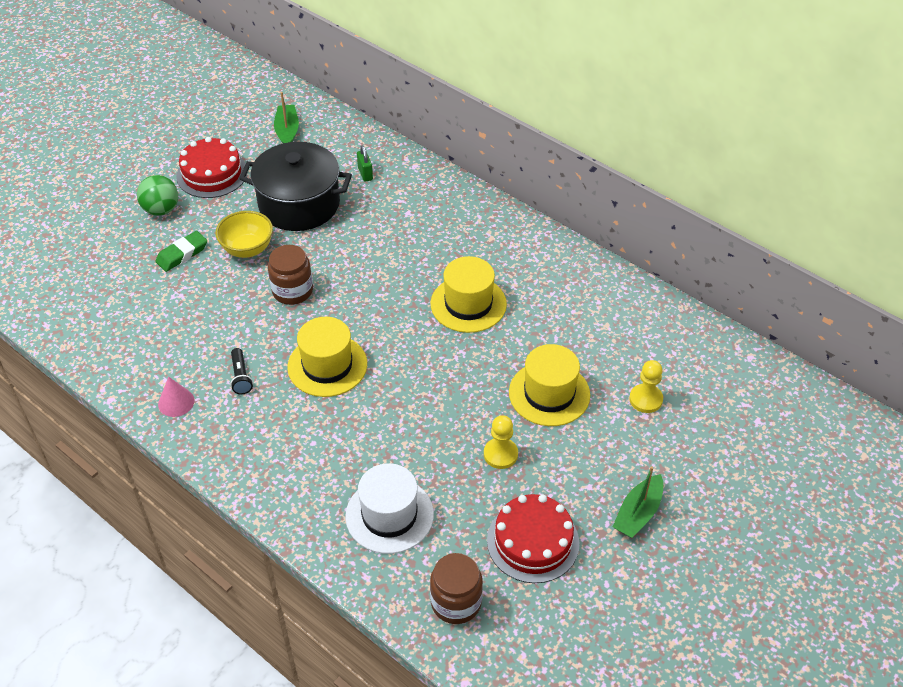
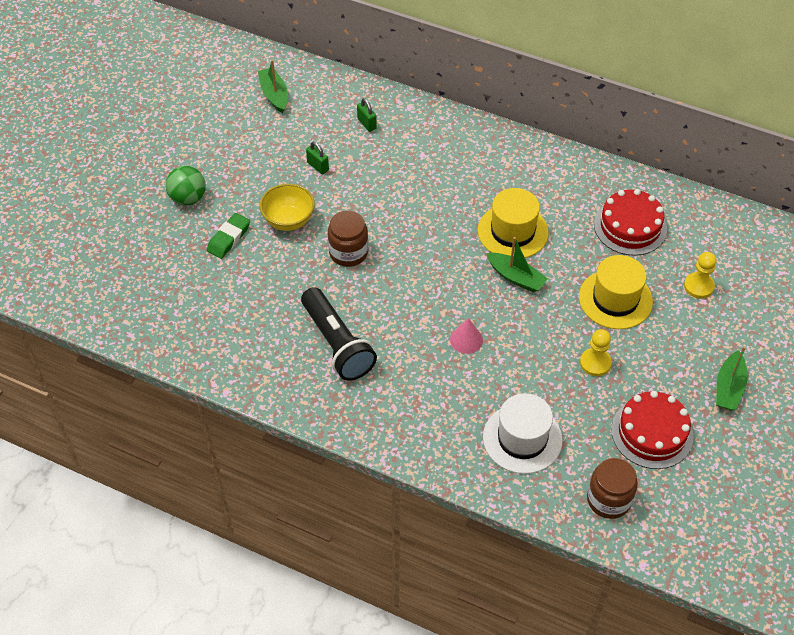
camera: 15 degrees left, 5 degrees up
pink cone [158,377,195,417] -> pink cone moved to [450,318,483,354]
red cake [176,137,248,198] -> red cake moved to [594,189,667,256]
black flashlight [230,348,253,394] -> black flashlight [301,287,377,381], size x2.17
black pot [239,142,352,231] -> green padlock [306,142,329,174]
yellow hat [288,317,367,397] -> none
none -> green boat [486,237,548,292]

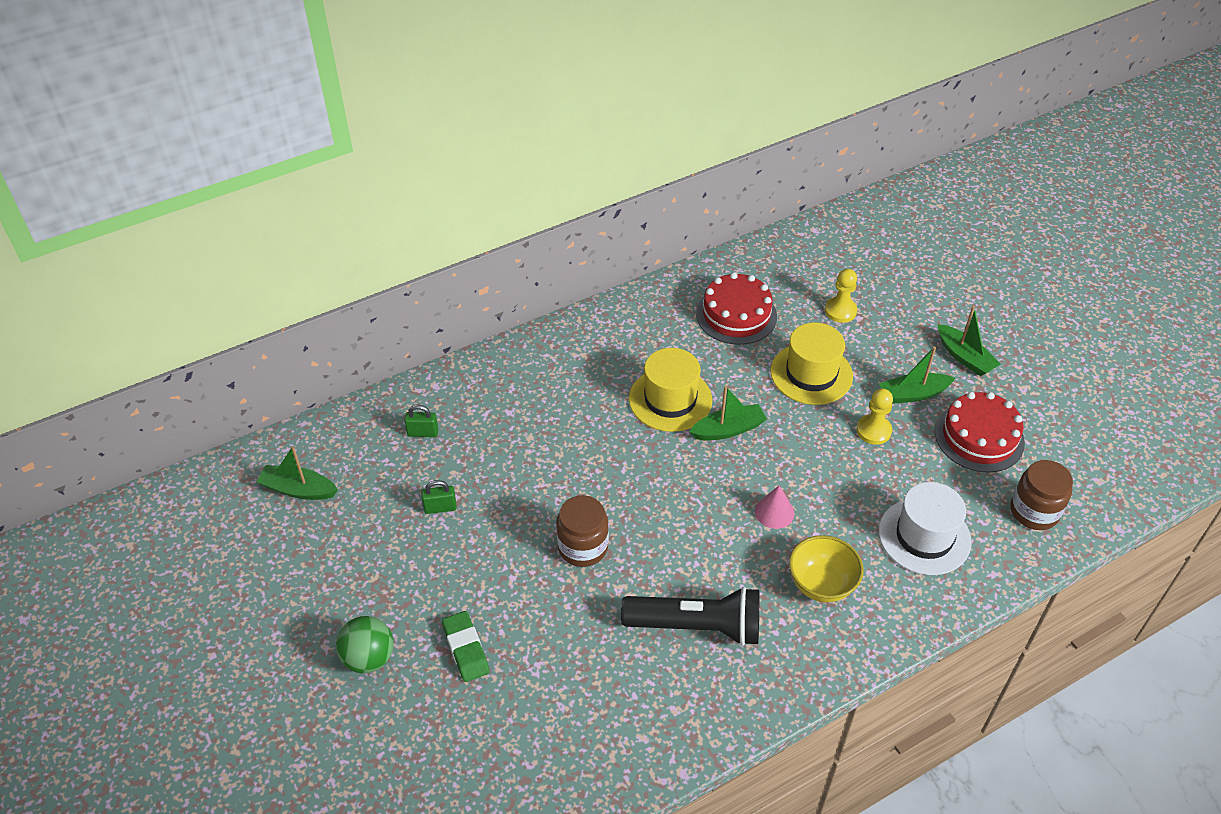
camera: 55 degrees left, 5 degrees down
yellow bowl [260,184,315,231] -> yellow bowl moved to [789,535,864,602]
none -> green boat [879,347,955,404]

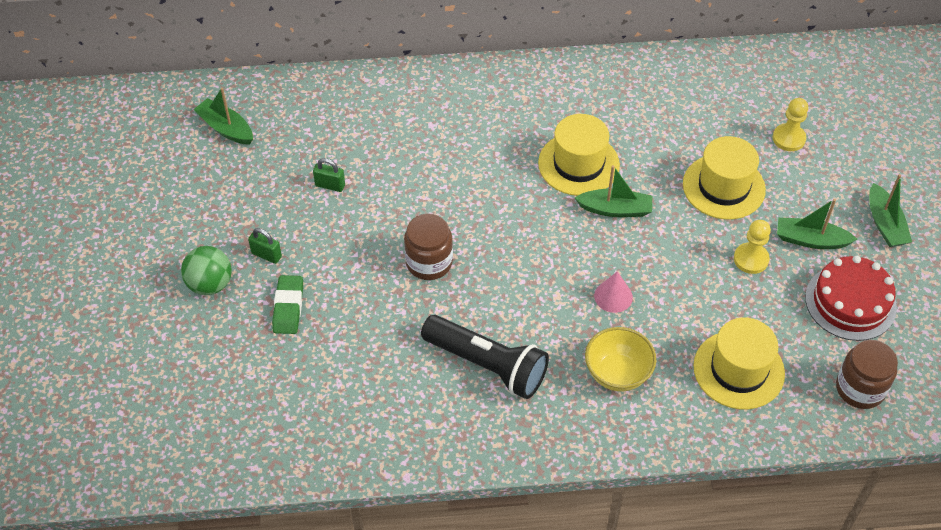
camera: 25 degrees right, 5 degrees up
green padlock [404,405,438,437] -> green padlock moved to [248,228,282,264]
red cake [696,272,777,345] -> none
white hat [879,482,971,575] -> yellow hat [693,318,785,409]

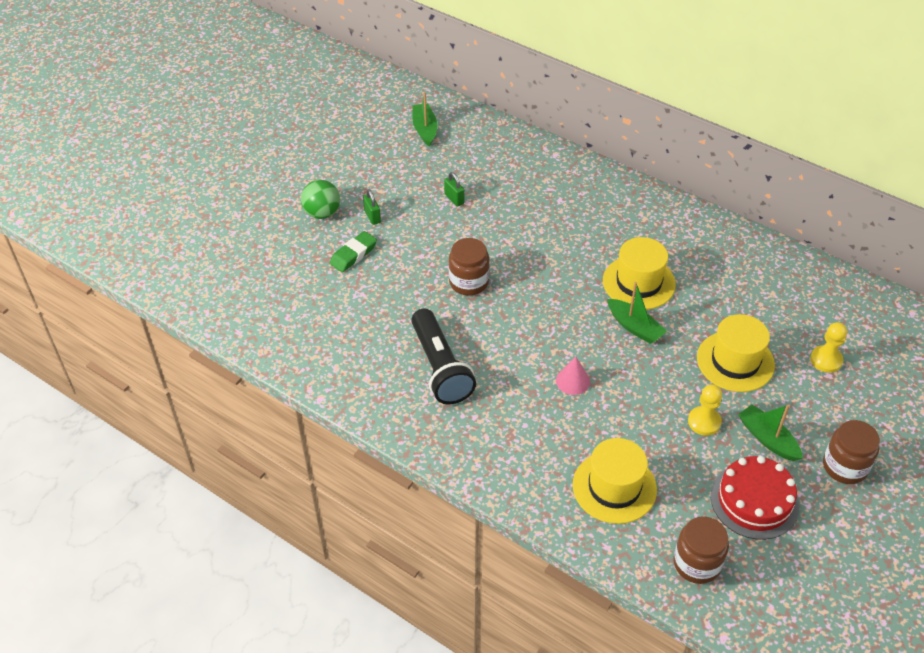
camera: 40 degrees right, 5 degrees down
yellow bowl [585,327,656,392] -> none
green boat [869,174,912,247] -> brown jar [823,420,880,484]

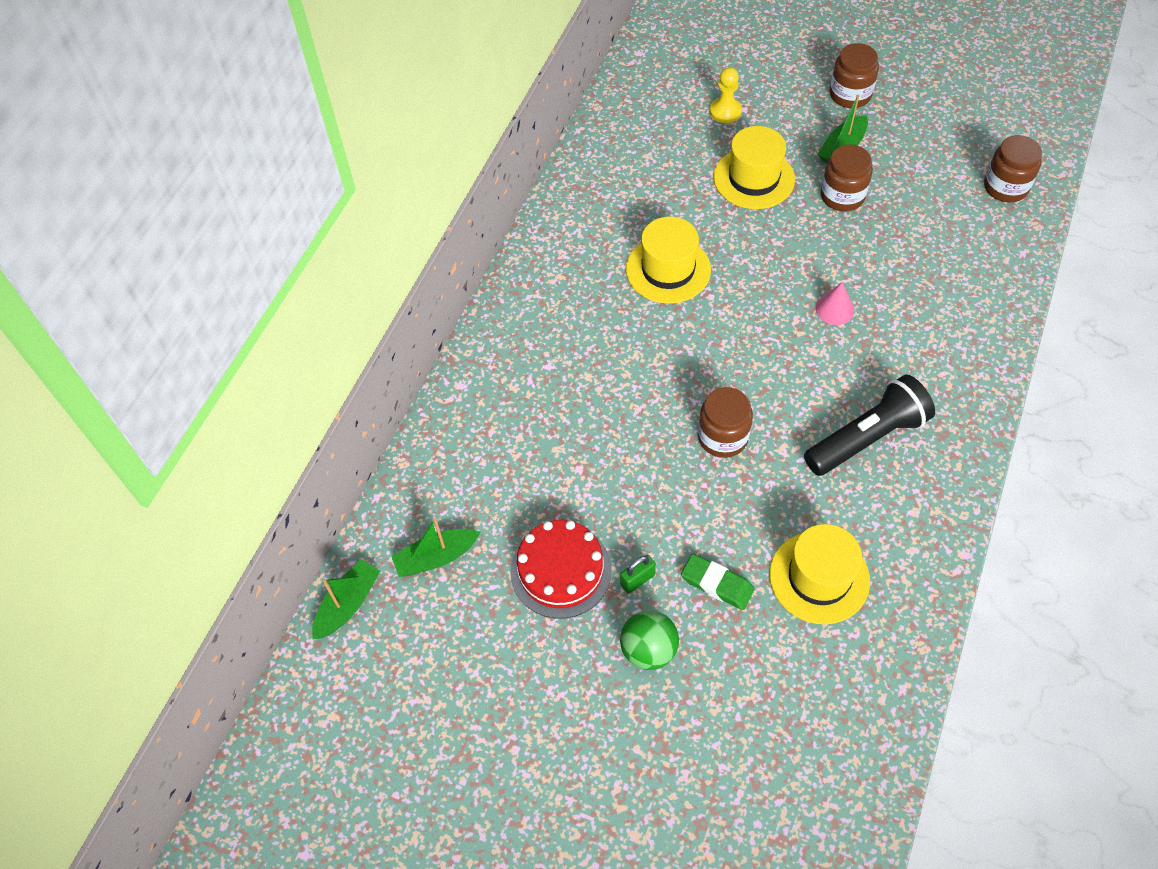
camera: 100 degrees left, 10 degrees up
green padlock [444,172,465,207] -> none
yellow hat [573,438,657,524] -> yellow hat moved to [770,524,870,624]
green boat [607,282,667,344] -> green boat moved to [312,559,380,640]
yellow pawn [688,385,722,436] -> brown jar [821,144,873,211]
red cake [710,456,799,540] -> red cake moved to [510,520,612,619]

